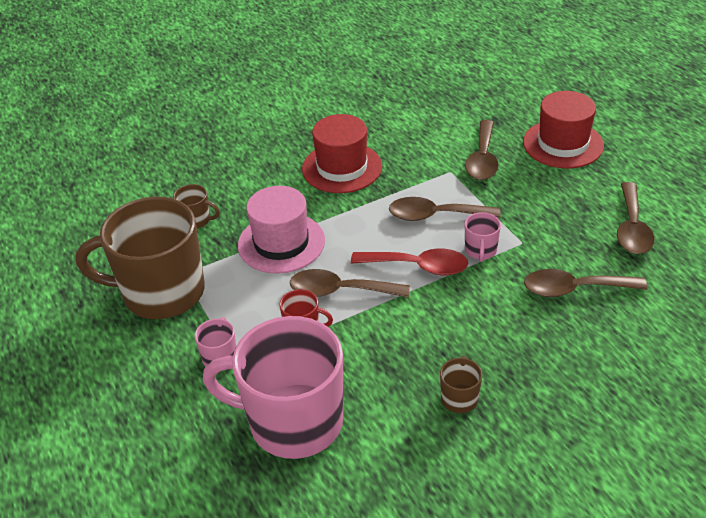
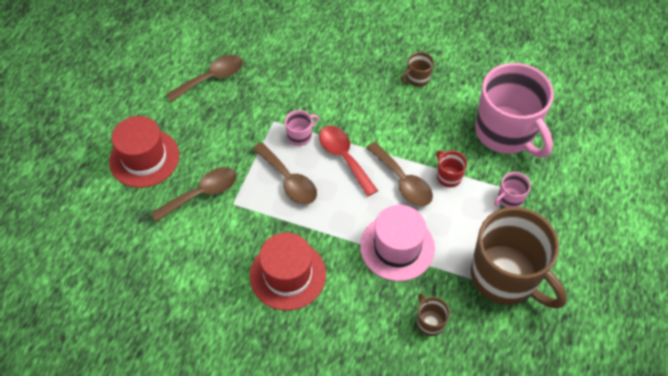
camera: 135 degrees left, 15 degrees up
brown spoon [524,269,647,297] -> none

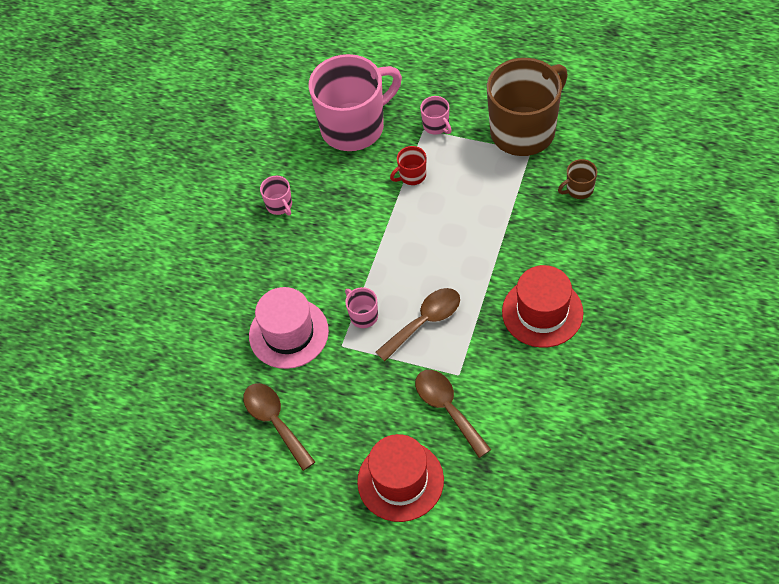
camera: 85 degrees left, 0 degrees up
red spoon [319,126,378,197] -> none
pink hat [360,205,435,281] -> pink hat moved to [249,287,329,369]
brown spoon [366,142,433,206] -> none
brown mug [401,52,434,87] -> pink mug [260,176,292,215]

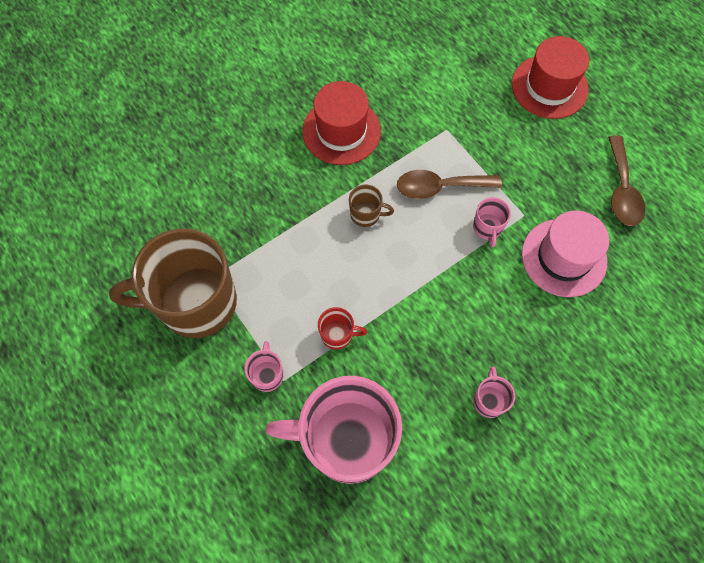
camera: 150 degrees left, 10 degrees up
brown spoon [415,370,491,458] -> none
brown mug [558,159,597,199] -> brown mug moved to [349,184,394,227]

